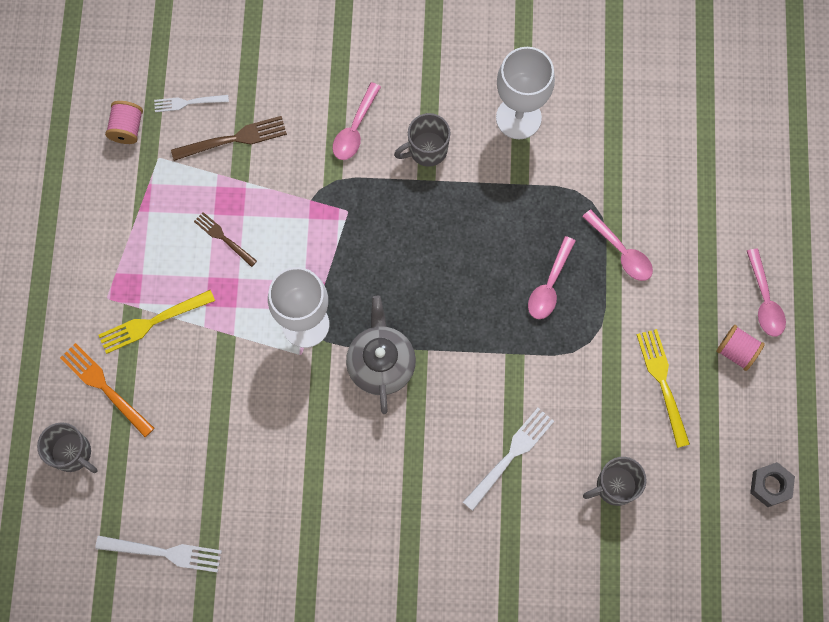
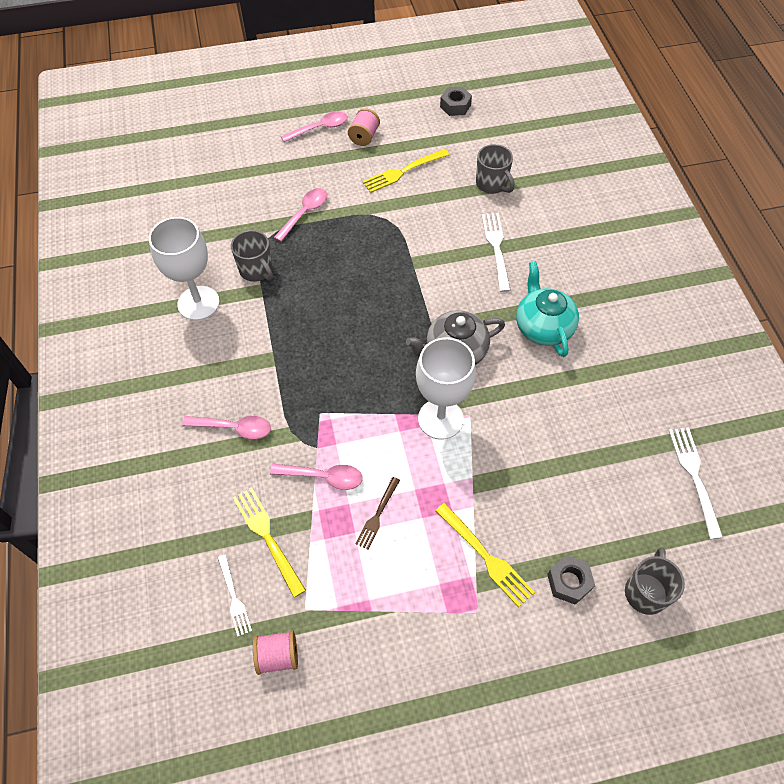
camera: 105 degrees left, 15 degrees down
orange fork [60,343,154,437] -> grey nut [547,555,595,605]
brown fork [171,116,287,161] -> yellow fork [233,487,306,598]
grey mug [394,113,451,167] -> grey mug moved to [231,230,273,282]
white fork [463,408,554,511] -> white fork turned 60 degrees clockwise [482,213,511,292]
pink spoon [528,236,576,319] -> pink spoon moved to [270,464,363,490]
none -> turquoise teapot [516,261,579,357]

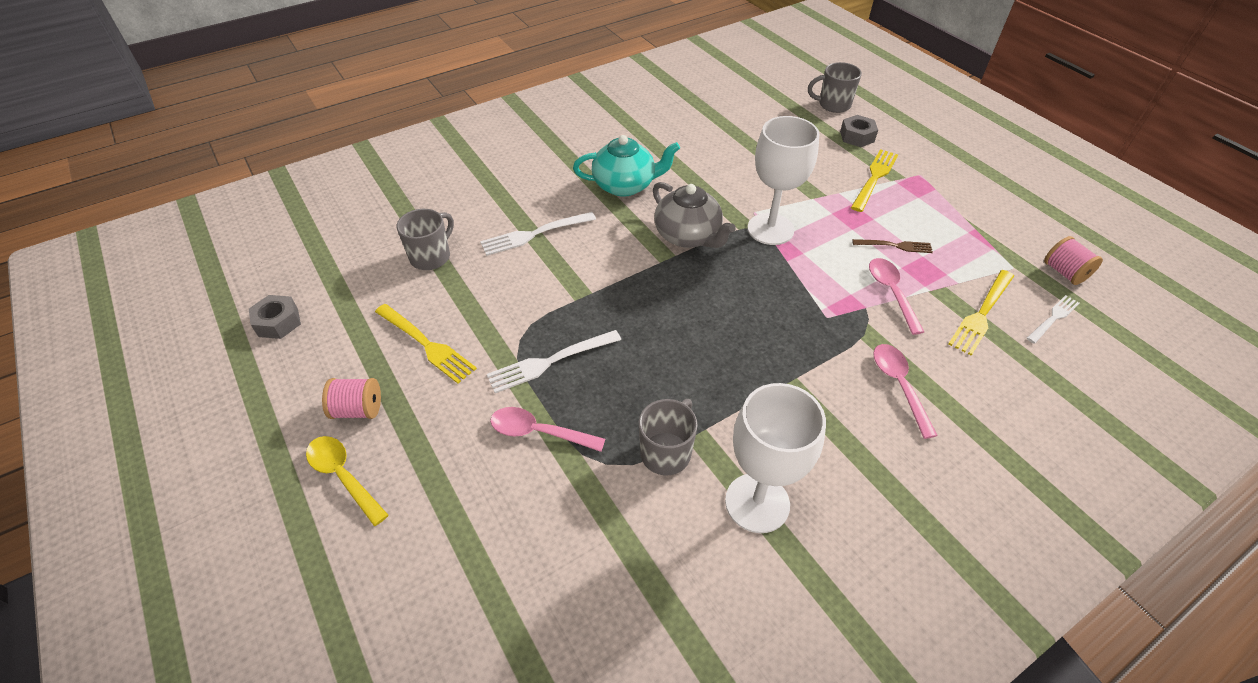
camera: 110 degrees left, 10 degrees down
pink spoon [281,111,348,142] -> yellow spoon [306,436,389,526]
turquoise teapot [516,261,579,357] -> turquoise teapot turned 150 degrees counterclockwise [573,135,680,197]
white fork [668,427,723,539] -> white fork moved to [487,330,621,393]

